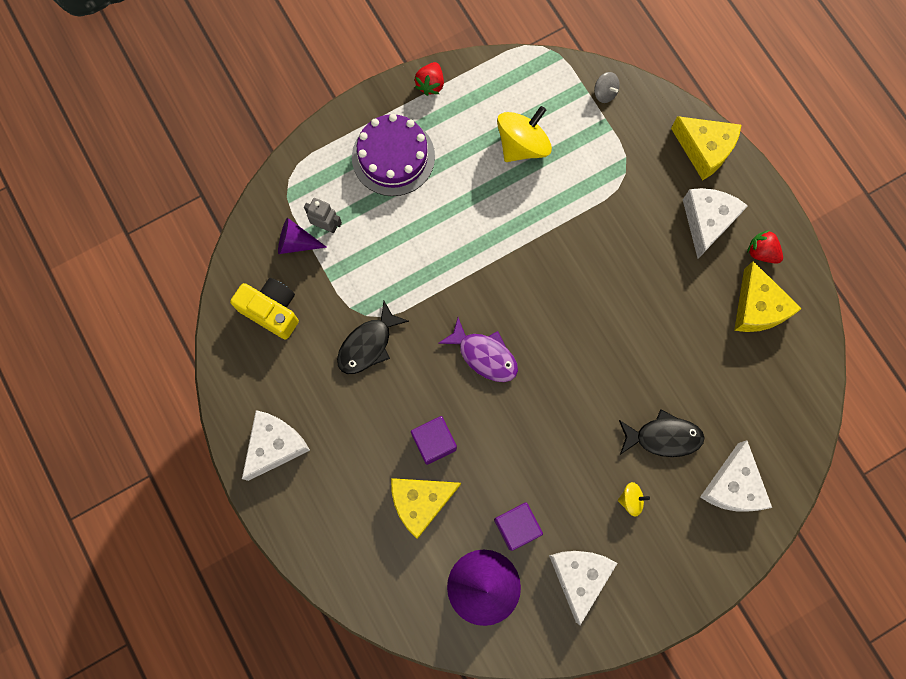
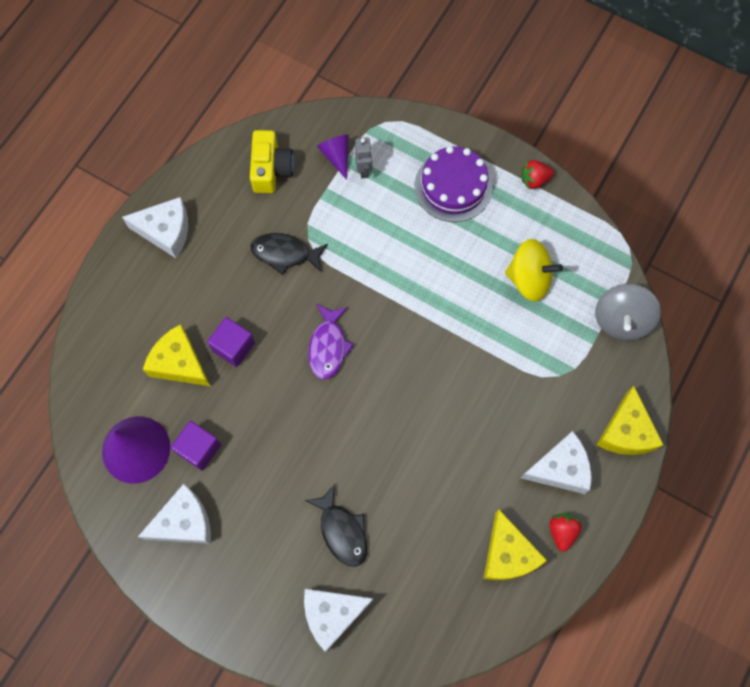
camera: 60 degrees right, 5 degrees down
grey spinning top [594,72,620,103] -> grey spinning top [595,284,661,340], size x2.05
yellow spinning top [618,482,650,517] -> none
yellow cheese [734,261,802,332] -> yellow cheese turned 60 degrees counterclockwise [483,510,547,581]

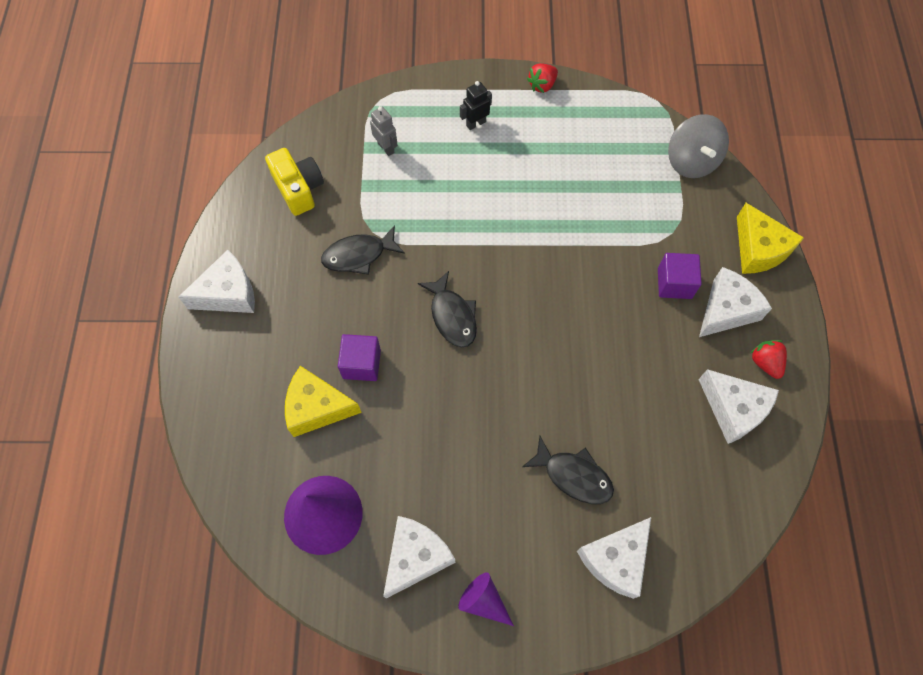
camera: 30 degrees left, 5 degrees down
purple cube [171,421,221,471] -> purple cube moved to [658,253,702,299]
purple fish [308,304,354,380] -> black fish [418,271,477,348]
purple cone [317,134,349,180] -> purple cone moved to [458,572,514,626]
purple cake [415,146,493,222] -> black robot [460,81,492,130]
yellow cheese [483,510,547,581] -> white cheese [698,369,779,444]
yellow spinning top [505,239,563,302] -> none

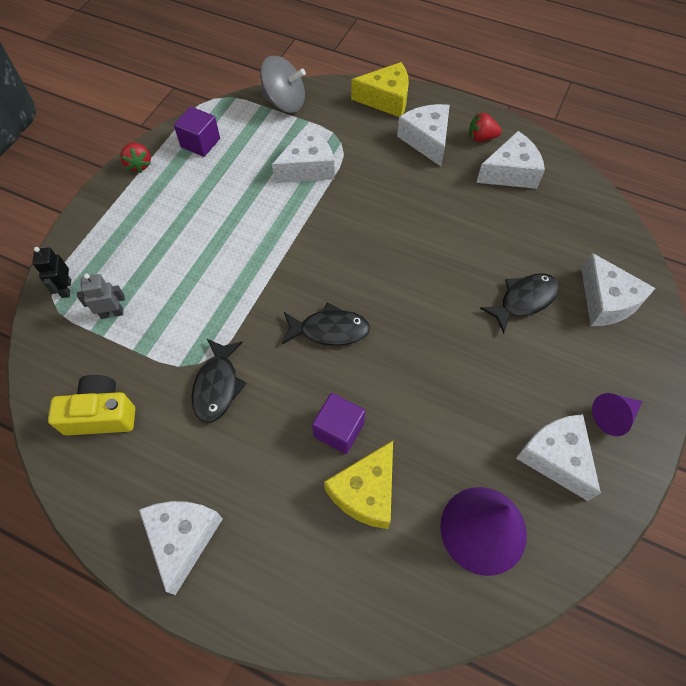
camera: 65 degrees left, 5 degrees down
black robot [460,81,492,130] -> black robot moved to [32,247,71,298]
purple cube [658,253,702,299] -> purple cube moved to [174,106,220,157]
none -> white cheese [272,126,335,183]

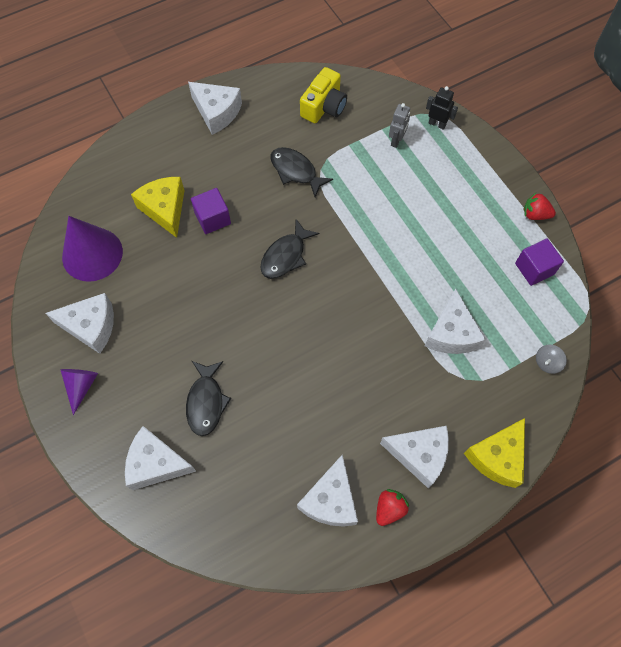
camera: 125 degrees right, 5 degrees up
grey spinning top [260,56,306,113] -> grey spinning top [536,345,567,374], size x0.49

